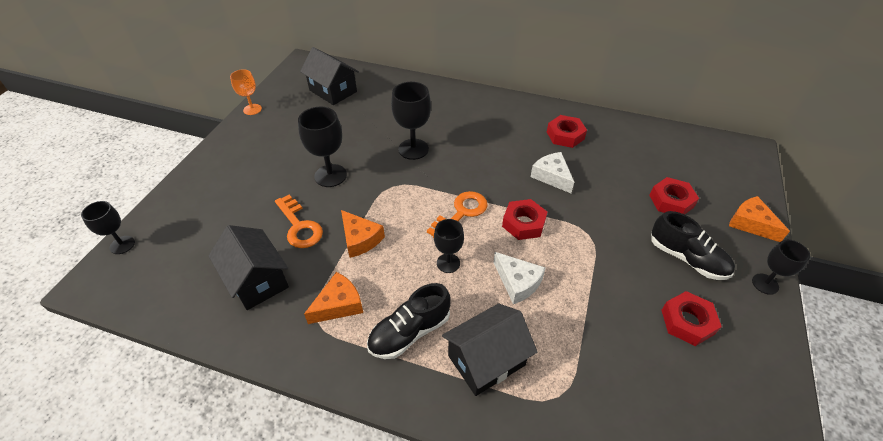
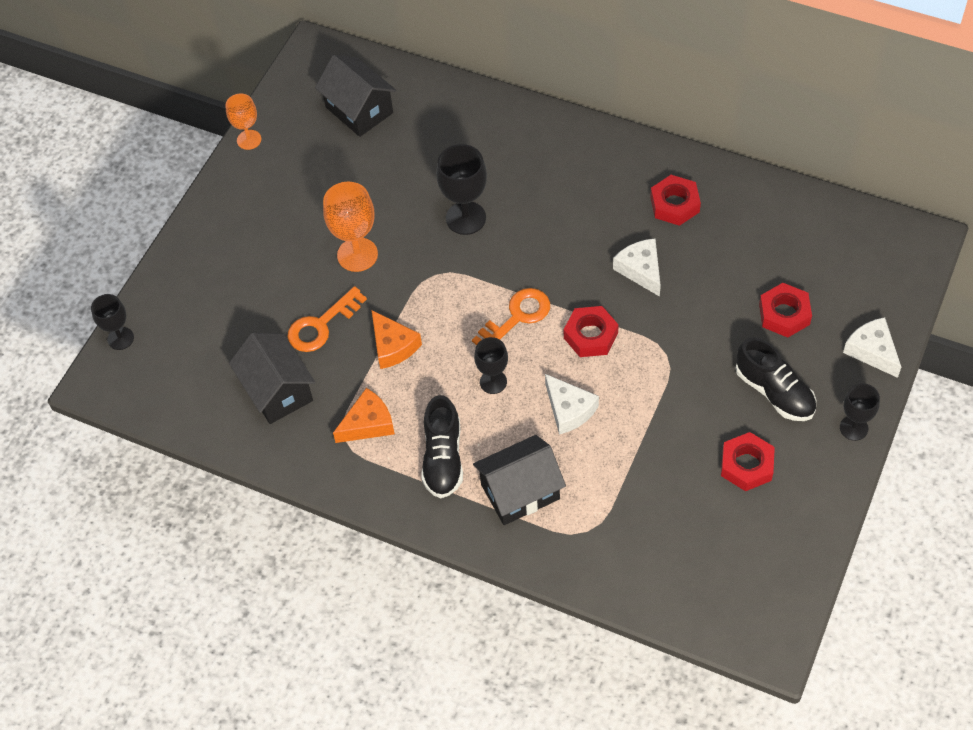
camera: 10 degrees right, 10 degrees up
orange key [275,195,323,248] -> orange key turned 75 degrees clockwise [288,286,367,352]
black goblet [298,107,347,187] -> orange goblet [323,182,378,272]
black shoe [367,283,450,359] -> black shoe turned 60 degrees counterclockwise [422,395,463,498]
orange cheese [729,196,790,242] -> white cheese [843,317,901,378]

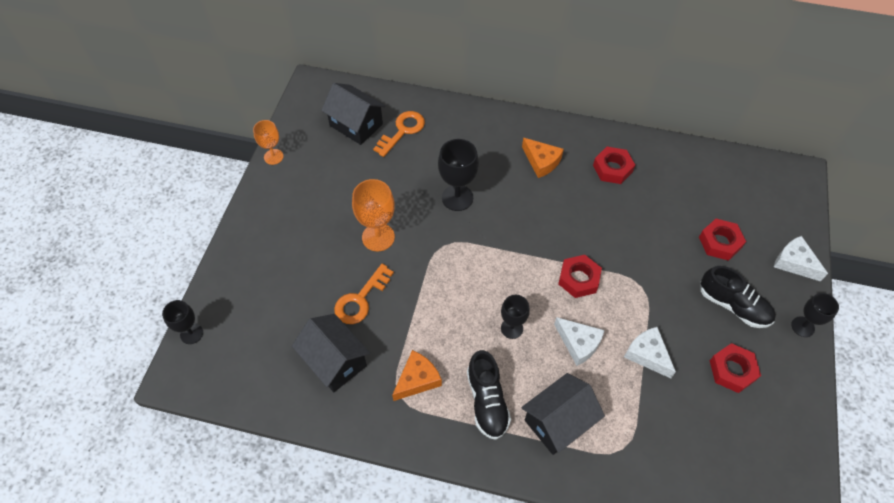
camera: 15 degrees left, 0 degrees up
orange cheese [372,310,422,369] -> orange cheese moved to [522,138,564,178]
orange key [472,288,550,345] -> orange key moved to [373,111,425,157]
white cheese [613,239,661,297] -> white cheese moved to [624,327,676,378]

